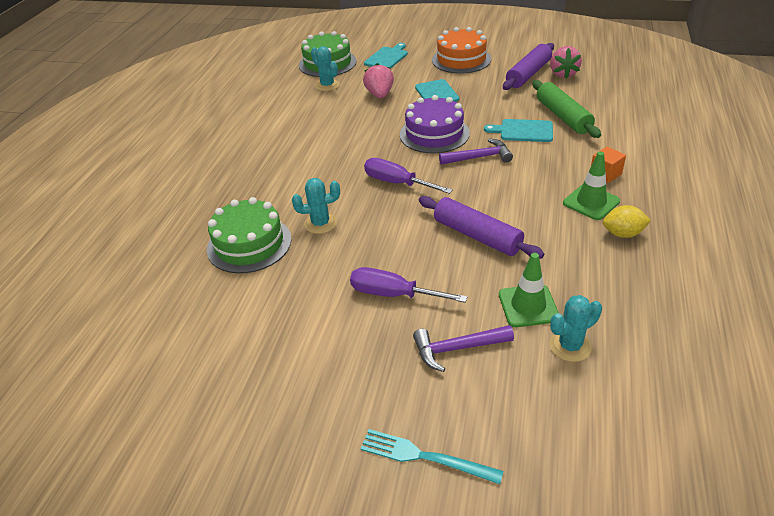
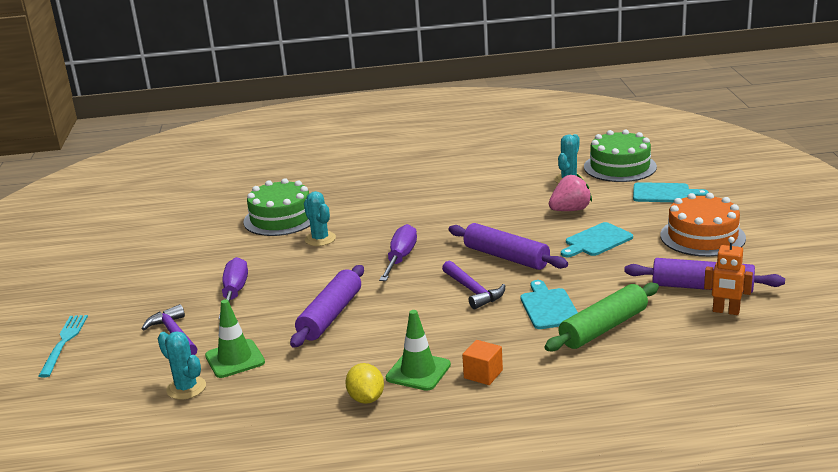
camera: 70 degrees right, 15 degrees down
purple cake [400,95,470,154] -> purple rolling pin [448,223,568,270]
pink strawberry [550,46,582,78] -> orange robot [704,237,753,315]

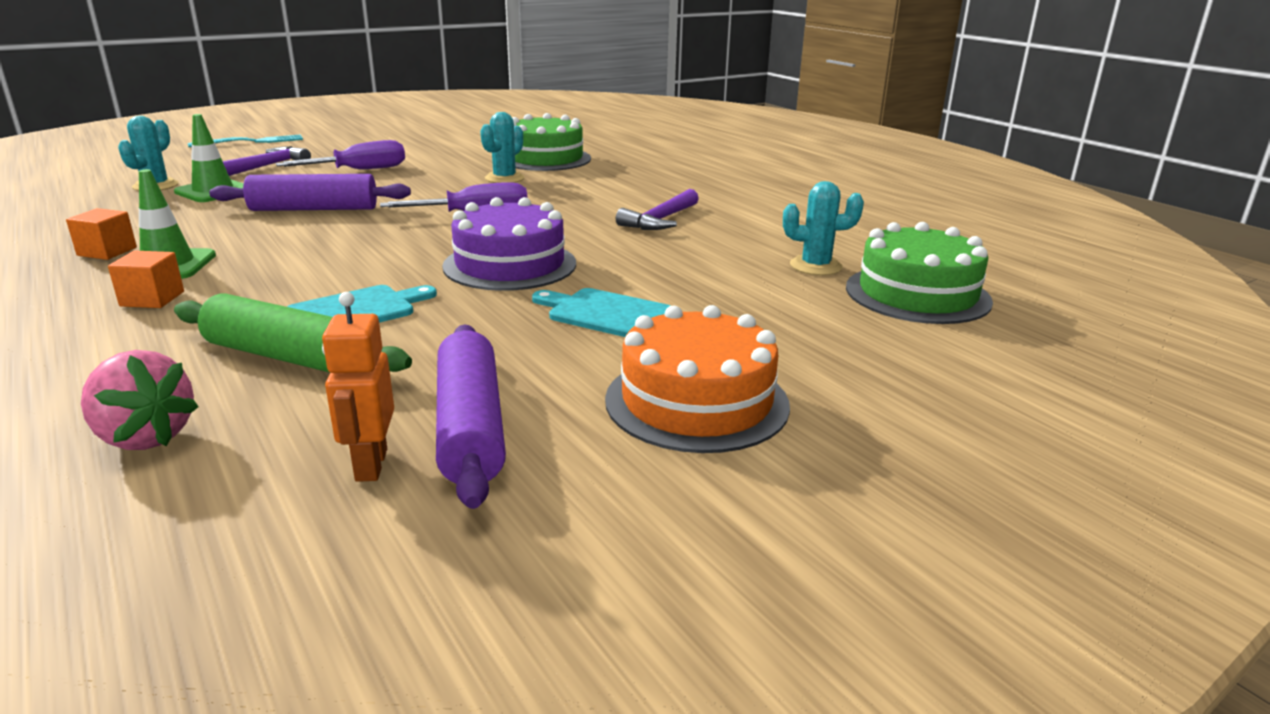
camera: 60 degrees right, 0 degrees up
yellow lemon [345,363,384,404] -> orange cube [66,208,137,260]
purple hammer [442,261,505,309] -> purple hammer moved to [616,189,699,230]
purple rolling pin [448,223,568,270] -> purple cake [442,197,576,291]
pink strawberry [549,174,592,211] -> pink strawberry moved to [81,350,199,450]
turquoise cutting board [633,182,709,202] -> none

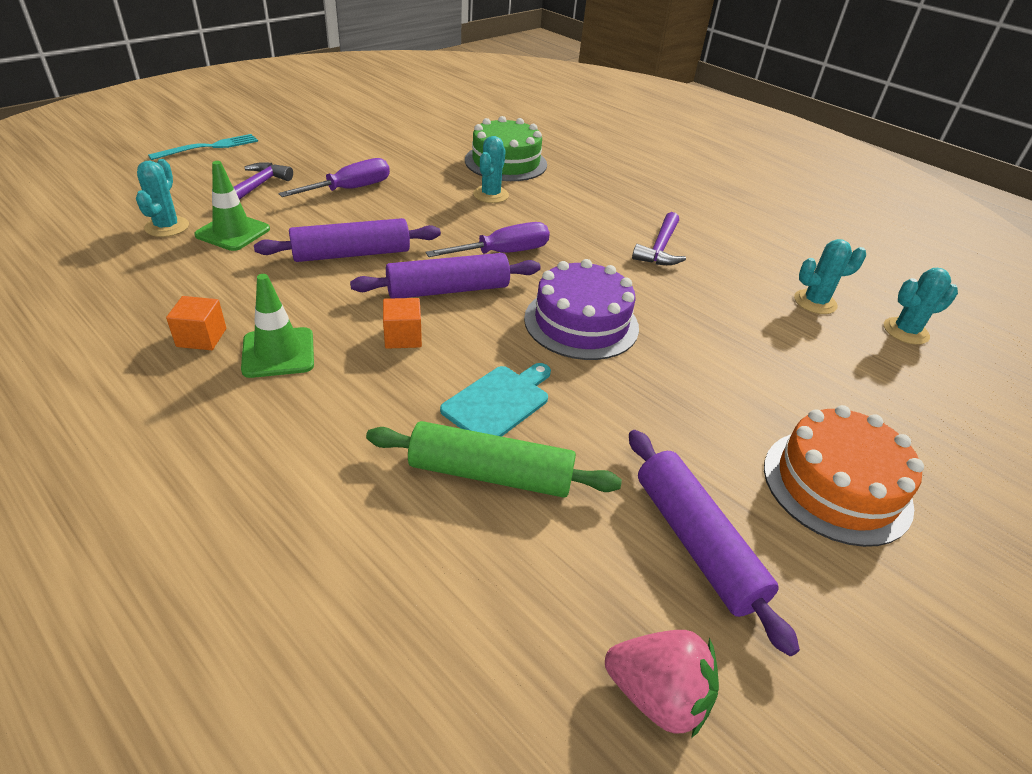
camera: 15 degrees left, 15 degrees up
pink strawberry [81,350,199,450] -> pink strawberry moved to [605,630,719,738]
orange cube [108,251,184,308] -> orange cube moved to [383,298,422,349]
orange robot [322,292,394,482] -> none
turquoise cutting board [532,288,670,337] -> none
green cake [846,222,993,324] -> turquoise cactus [884,268,958,345]
none -> purple rolling pin [350,253,541,298]

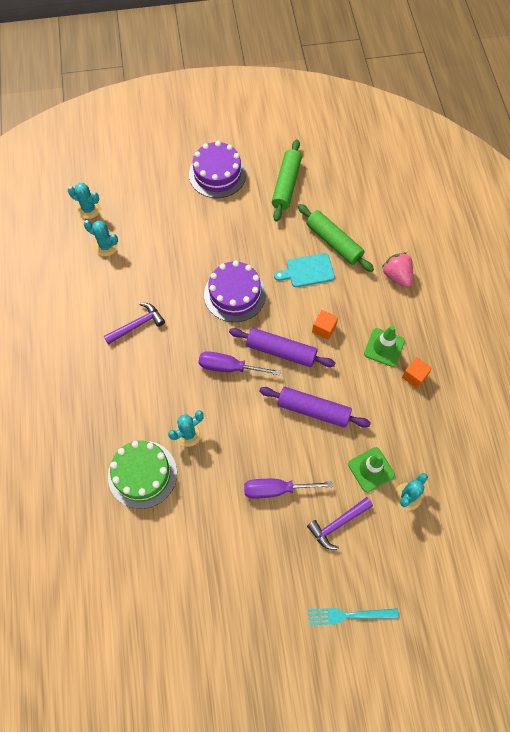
camera: 140 degrees left, 25 degrees up
pink strawberry [605,630,719,738] -> pink strawberry moved to [382,252,413,288]
purple rolling pin [629,430,800,656] -> green rolling pin [272,139,302,221]
orange cake [764,405,924,547] -> purple cake [189,141,246,198]

